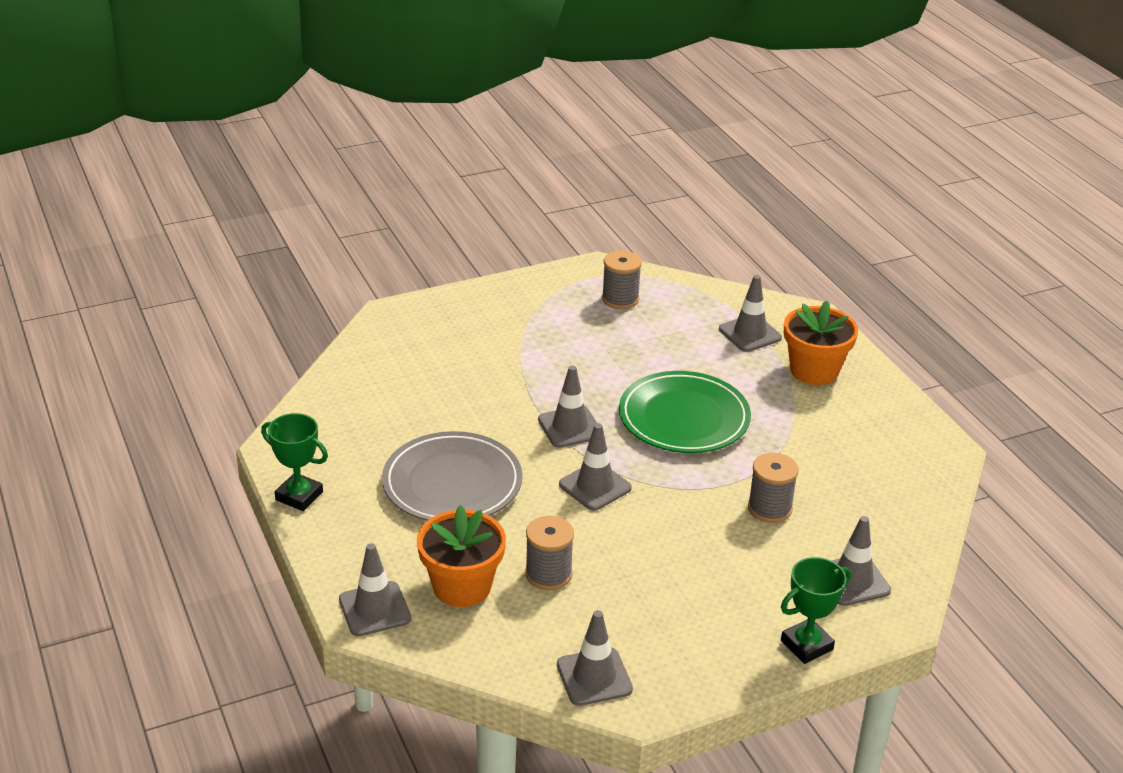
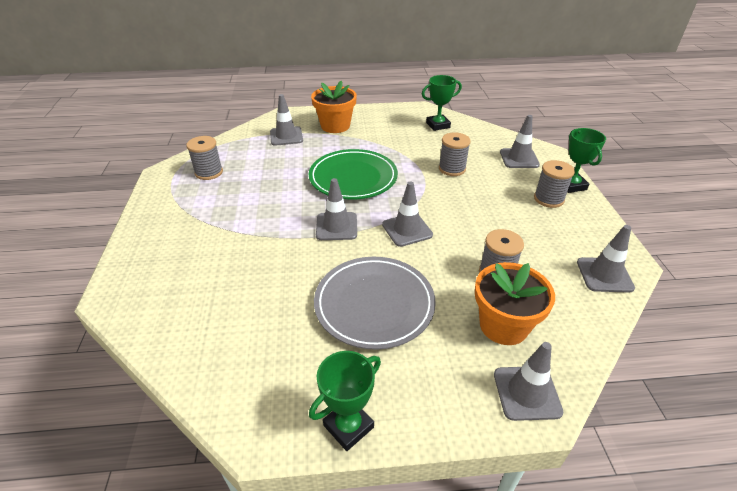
camera: 70 degrees left, 5 degrees up
none -> green trophy [422,75,462,131]
none -> grey spool [534,160,575,208]

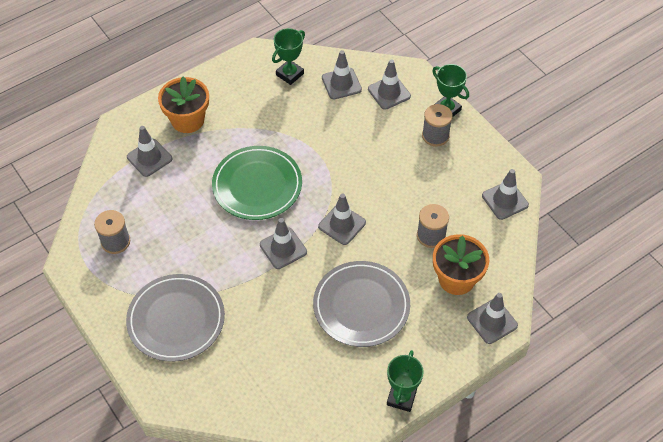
camera: 30 degrees left, 15 degrees up
grey spool [439,132,471,176] -> none
none -> grey plate [126,274,225,362]
none -> grey traffic cone [322,50,362,99]

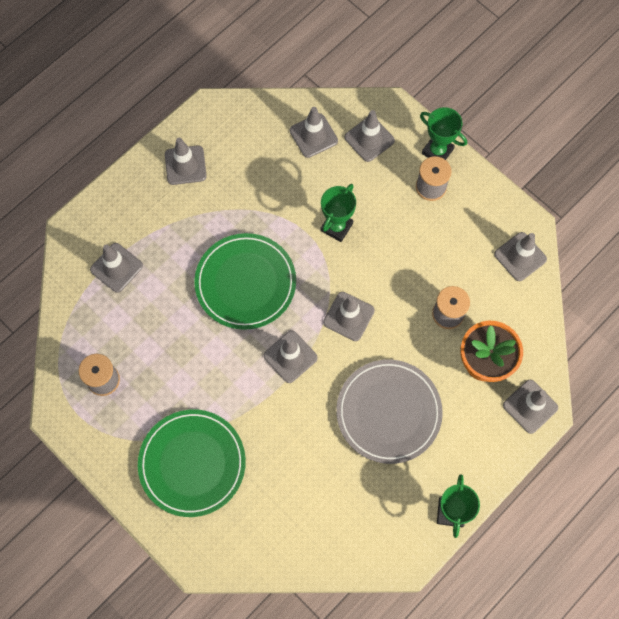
camera: 10 degrees left, 15 degrees up
grey plate [126,274,225,362] -> green plate [138,410,246,517]
orange flower pot [158,76,209,133] -> none
green trophy [272,28,305,85] -> green trophy moved to [321,184,356,242]
none -> grey traffic cone [165,138,207,185]

